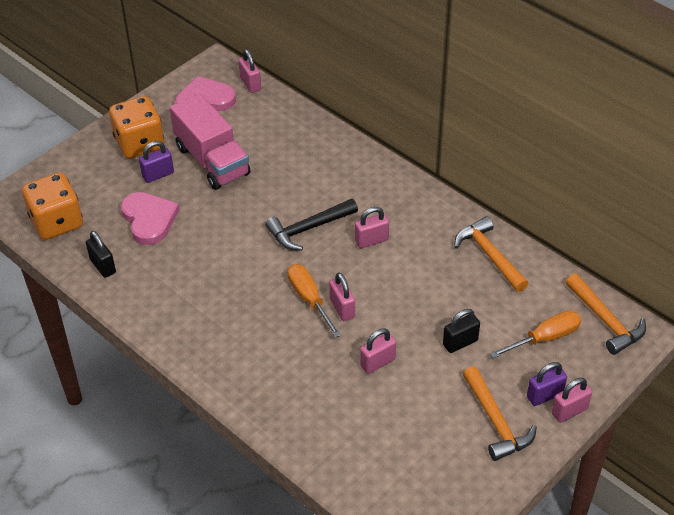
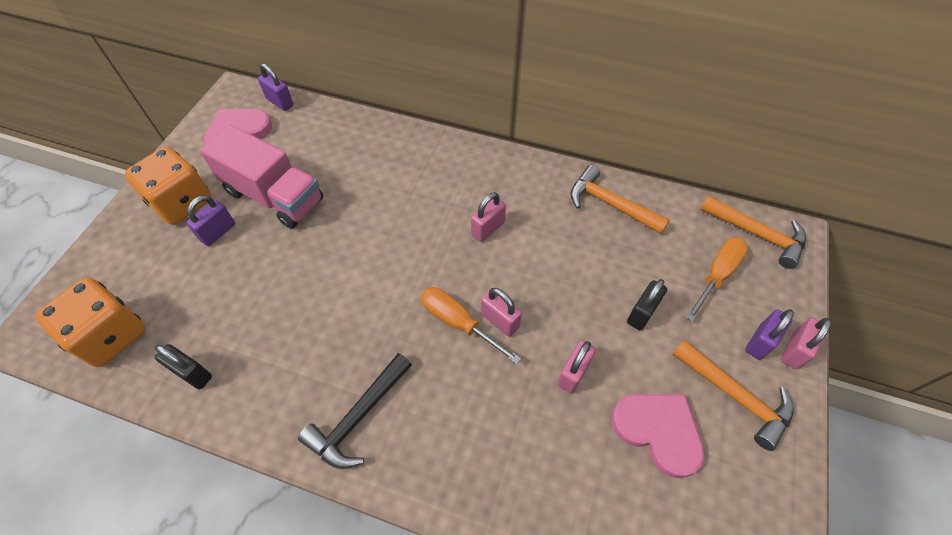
camera: 25 degrees left, 10 degrees up
pink heart [121,192,179,245] -> pink heart moved to [611,394,704,478]
pink padlock [239,49,261,93] -> purple padlock [258,63,294,111]
black hammer [265,199,358,250] -> black hammer moved to [298,353,412,469]

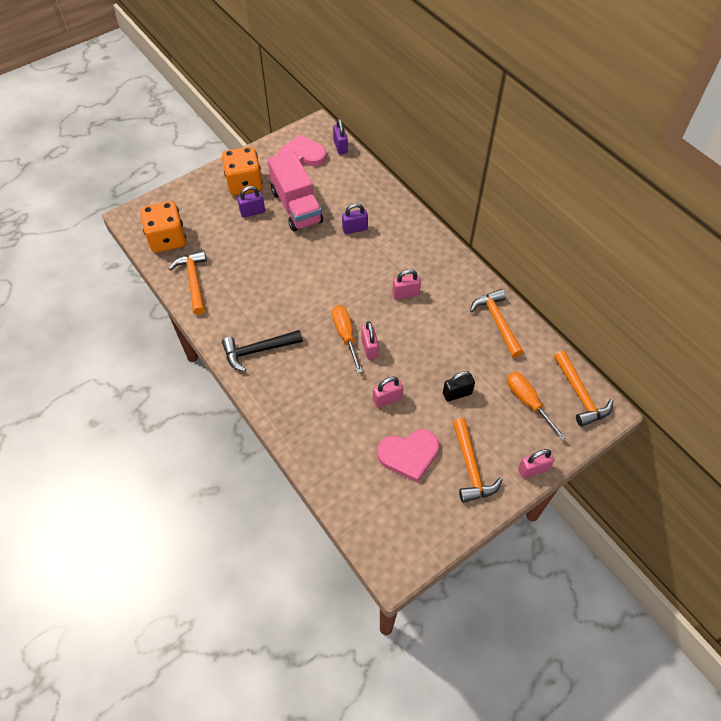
camera: 35 degrees right, 0 degrees up
black padlock [155,344,212,390] -> orange hammer [169,250,207,315]
pink heart [611,394,704,478] -> pink heart turned 90 degrees clockwise [377,430,439,483]
orange screwdriver [686,237,748,322] -> orange screwdriver turned 105 degrees counterclockwise [507,372,566,440]
purple padlock [745,309,794,360] -> purple padlock moved to [342,203,368,234]

